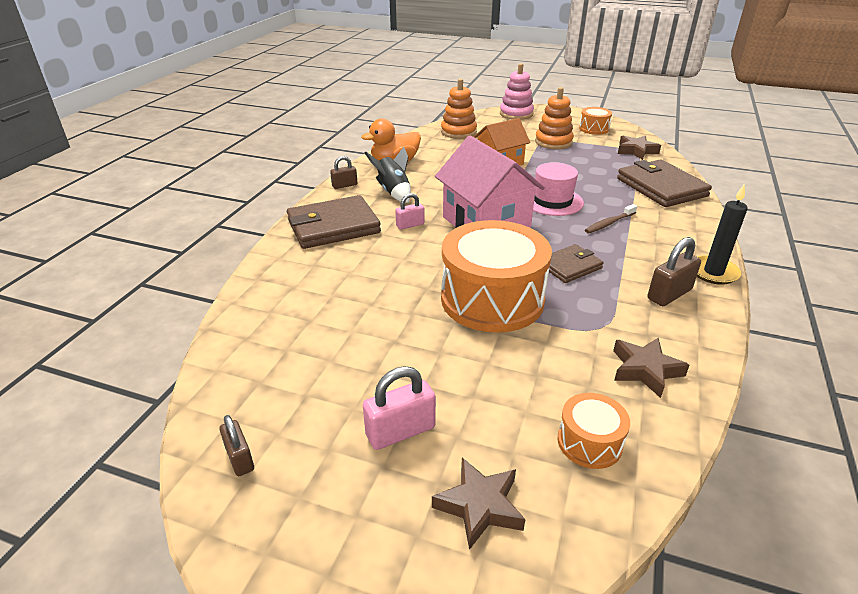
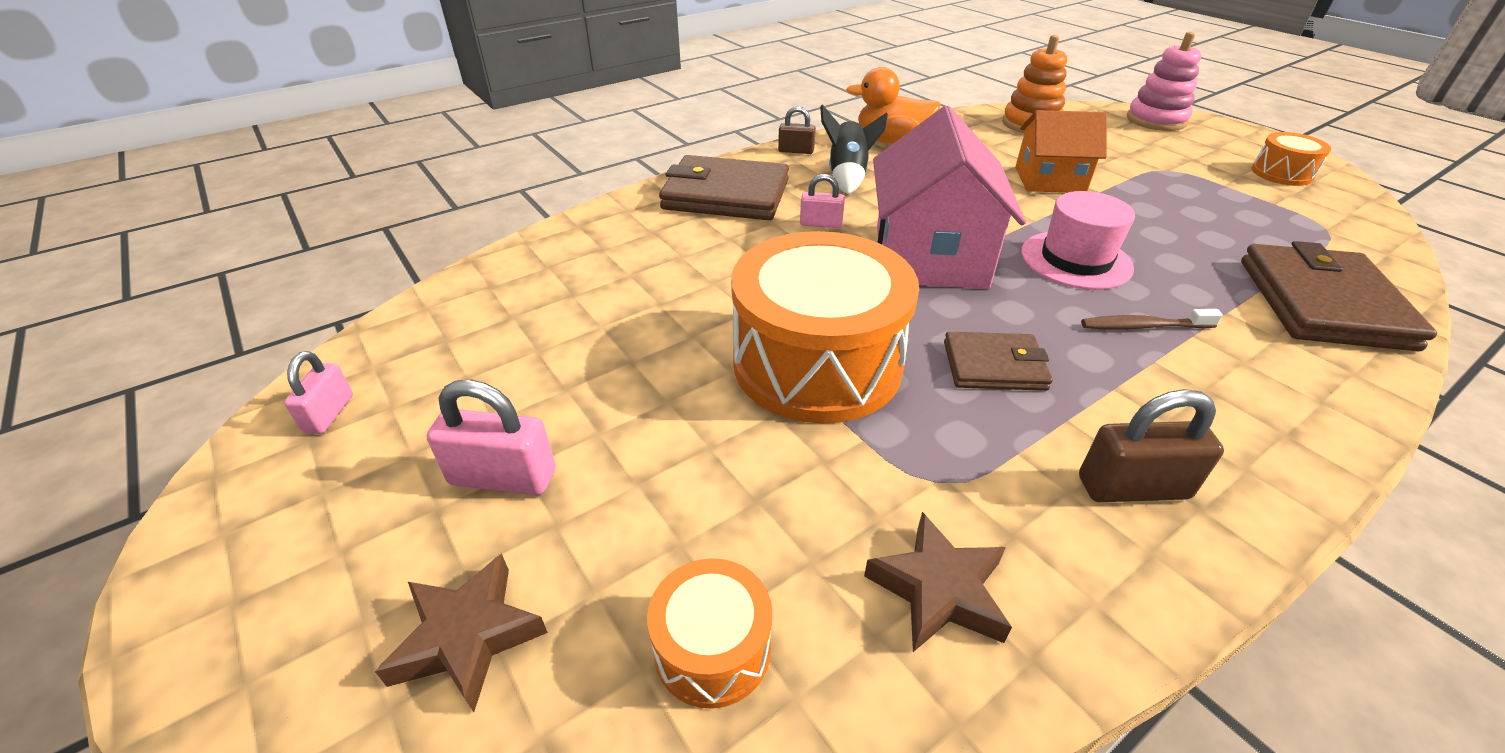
camera: 35 degrees right, 5 degrees up
brown padlock [219,415,254,476] -> pink padlock [284,351,353,434]
orange stacking toy [535,87,574,149] -> none
brown star [618,136,661,160] -> none
black candle [697,184,748,285] -> none

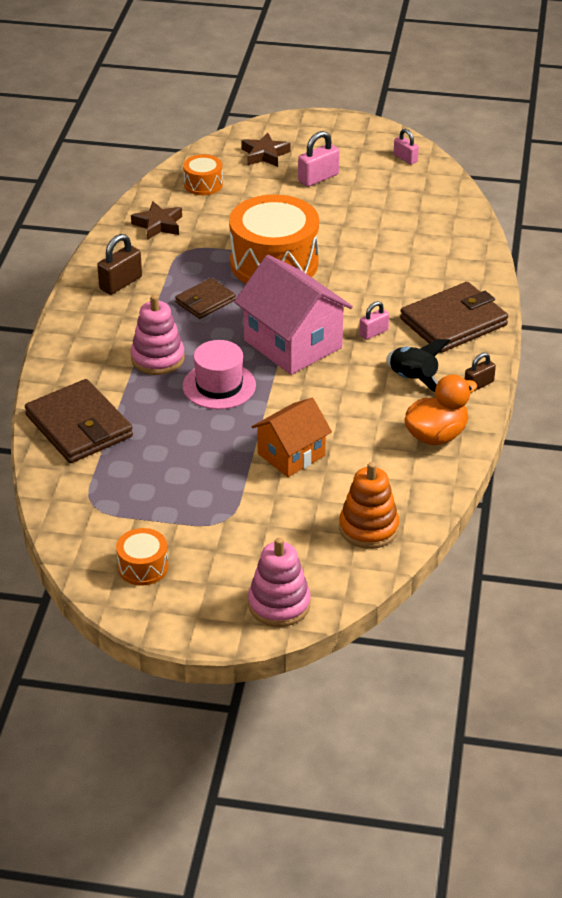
camera: 135 degrees right, 0 degrees up
brown toothbrush [1081,309,1223,330] -> pink stacking toy [131,295,185,375]

